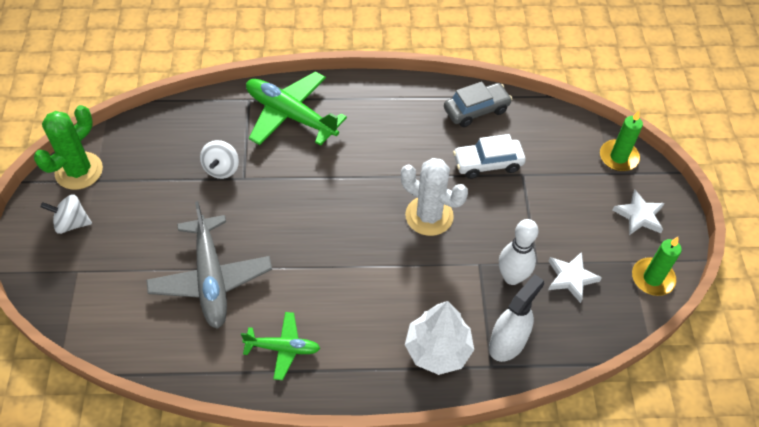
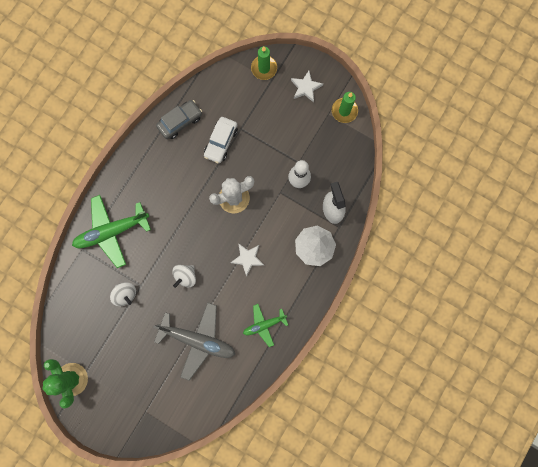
camera: 55 degrees left, 25 degrees up
white spinning top [40,194,92,234] -> white spinning top moved to [172,265,196,288]
green plane [241,312,320,380] -> green plane turned 150 degrees counterclockwise [243,304,288,347]
grey car [444,82,512,127] -> grey car turned 45 degrees clockwise [156,100,202,139]
white star [548,252,602,303] -> white star moved to [230,243,265,277]

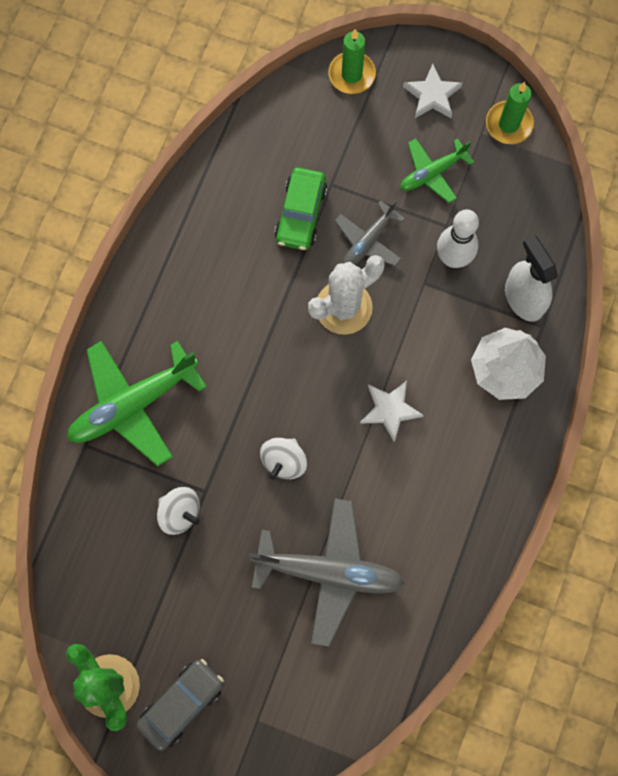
camera: 10 degrees left, 5 degrees down
grey car [156,100,202,139] -> grey car moved to [136,659,224,751]
white car [204,117,238,163] -> green car [275,167,327,250]
green plane [243,304,288,347] -> green plane moved to [400,138,474,203]
none -> grey plane [335,200,405,266]

